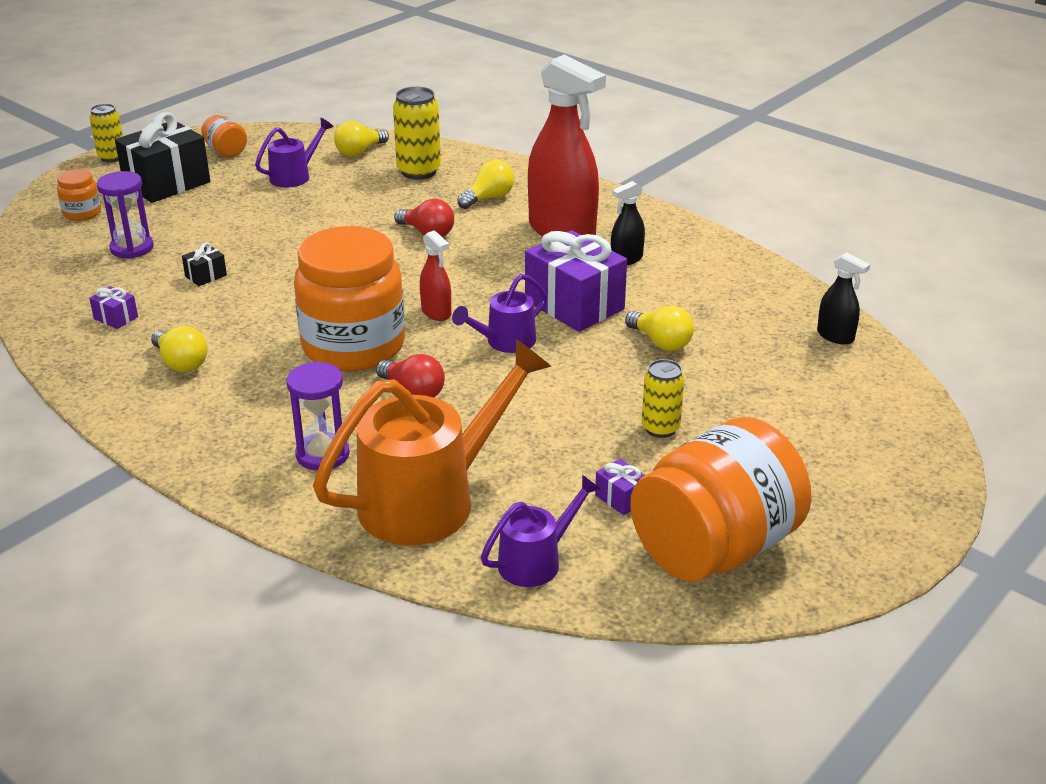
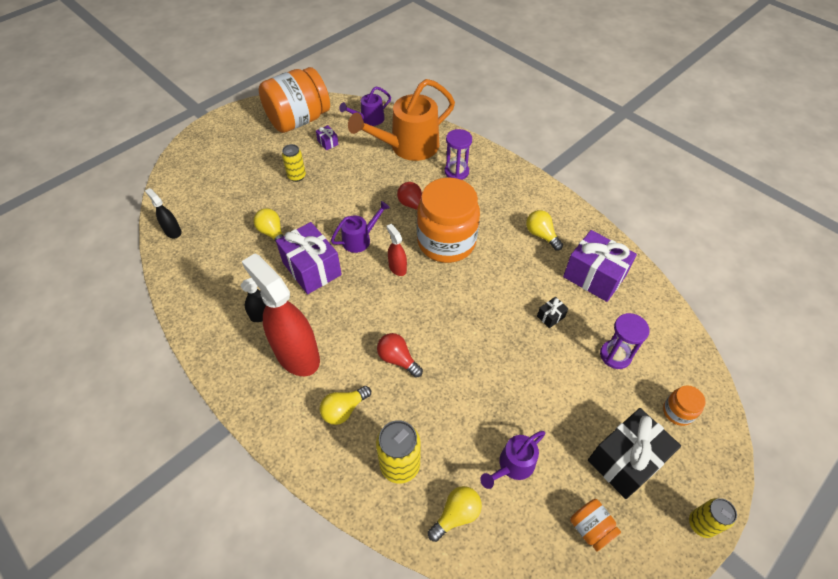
camera: 175 degrees left, 20 degrees up
purple gift [89,286,138,329] -> purple gift [563,230,637,302], size x2.34

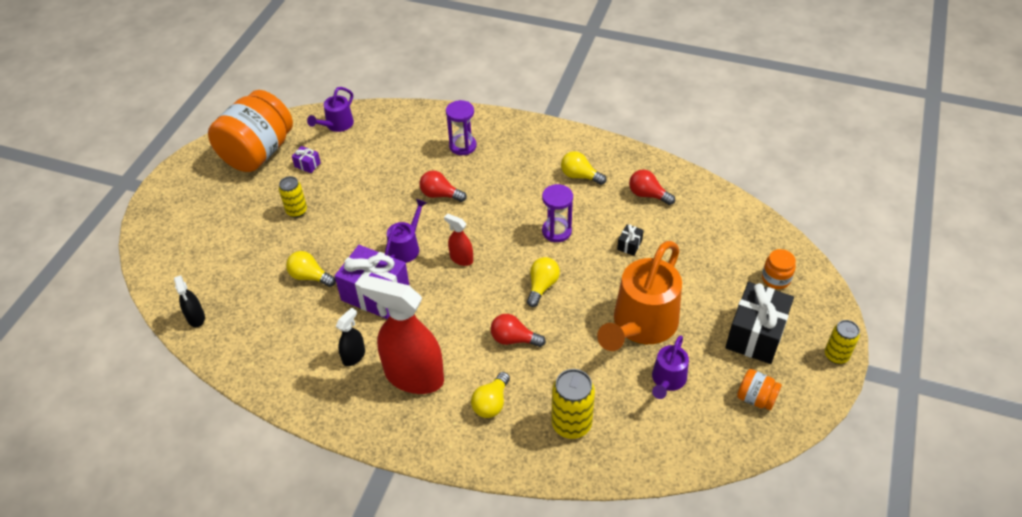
camera: 25 degrees left, 5 degrees down
black spray bottle [145,188,181,238] -> black spray bottle turned 135 degrees counterclockwise [174,275,205,327]
orange watering can [348,79,455,161] -> orange watering can moved to [597,241,682,351]
orange jar [417,178,480,263] -> none
yellow light bulb [428,486,482,542] -> yellow light bulb moved to [527,257,560,307]
purple gift [563,230,637,302] -> red light bulb [629,170,675,205]
purple hourglass [600,313,649,369] -> purple hourglass moved to [542,184,573,242]

